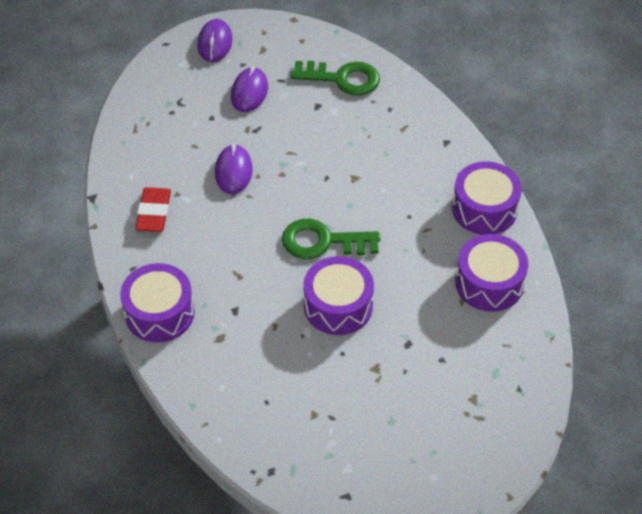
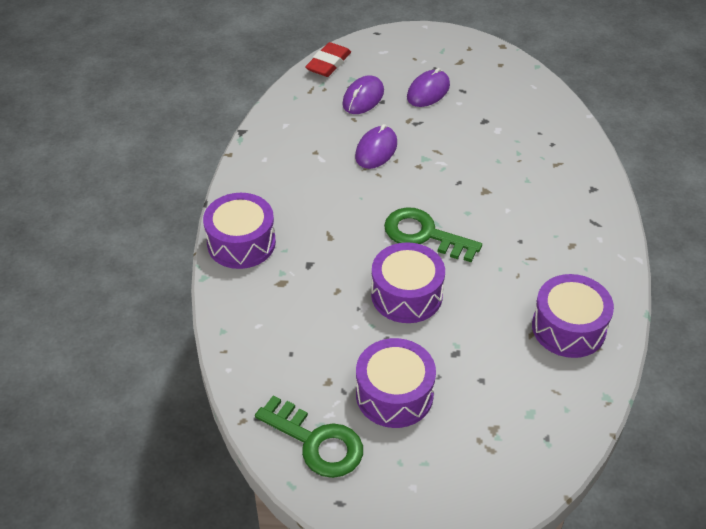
camera: 25 degrees right, 5 degrees down
red eraser [135,187,171,232] -> red eraser moved to [305,42,351,77]
purple mouse [197,19,233,62] -> purple mouse moved to [342,75,384,114]
green key [291,61,380,95] -> green key moved to [255,395,363,478]
purple drum [452,161,522,235] -> purple drum moved to [356,338,436,428]

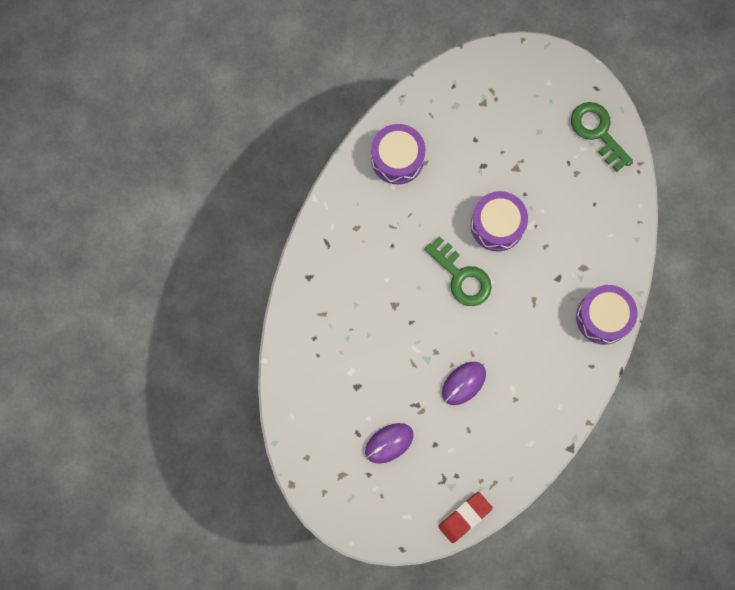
camera: 160 degrees left, 30 degrees up
purple mouse [342,75,384,114] -> none
purple drum [356,338,436,428] -> none

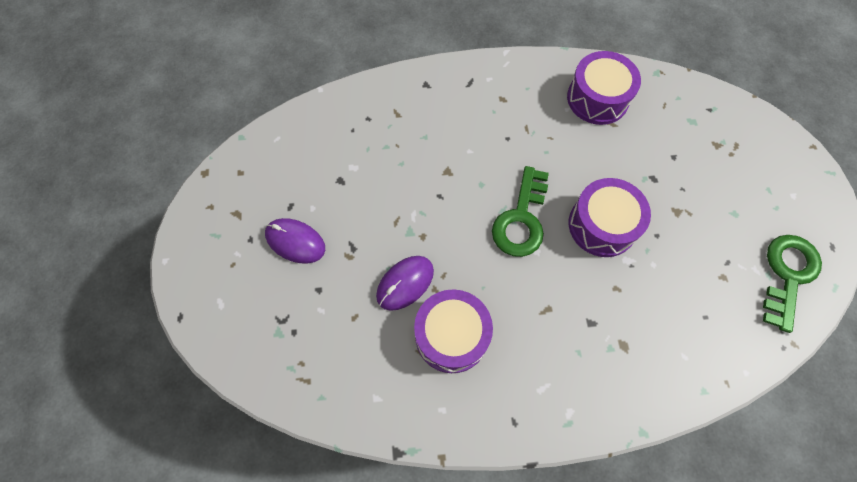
camera: 60 degrees right, 10 degrees down
red eraser [438,492,493,543] -> none
purple mouse [442,362,486,405] -> purple mouse turned 60 degrees counterclockwise [376,256,434,311]
purple drum [576,285,637,345] -> purple drum moved to [414,289,493,373]

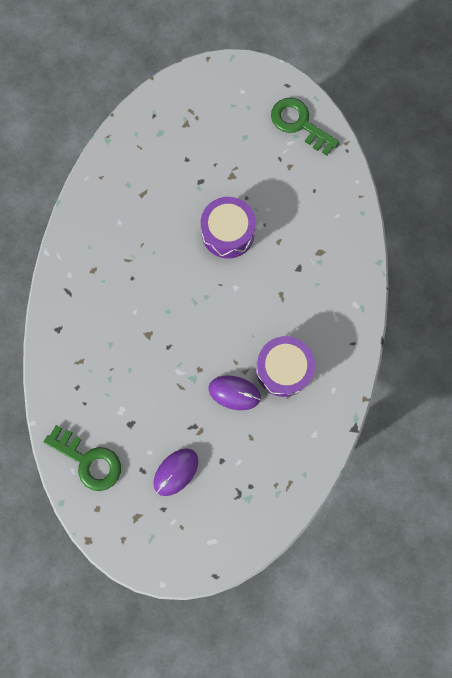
camera: 75 degrees left, 10 degrees up
purple mouse [376,256,434,311] -> purple mouse turned 45 degrees counterclockwise [208,376,261,410]
green key [492,166,549,257] -> green key moved to [44,425,121,491]
purple drum [567,51,641,125] -> none

